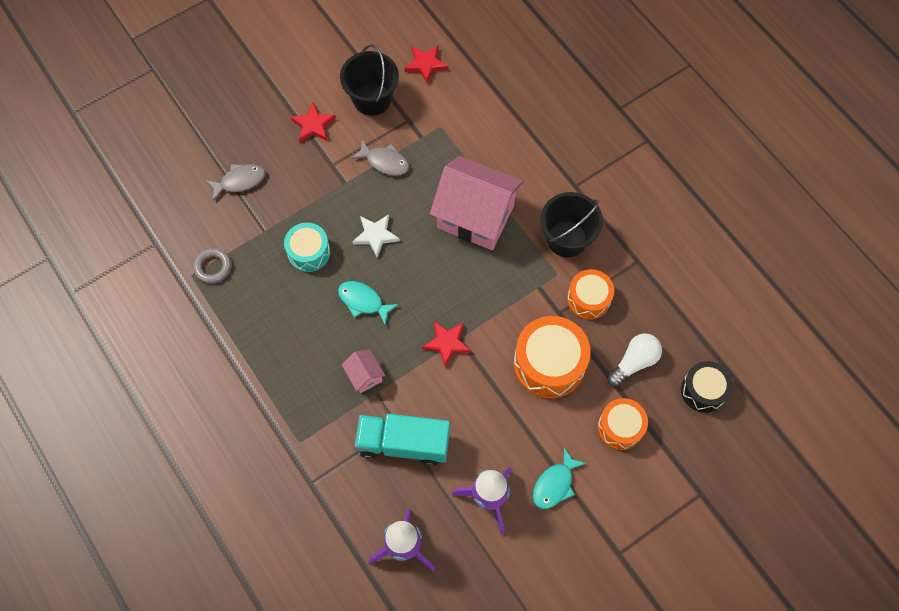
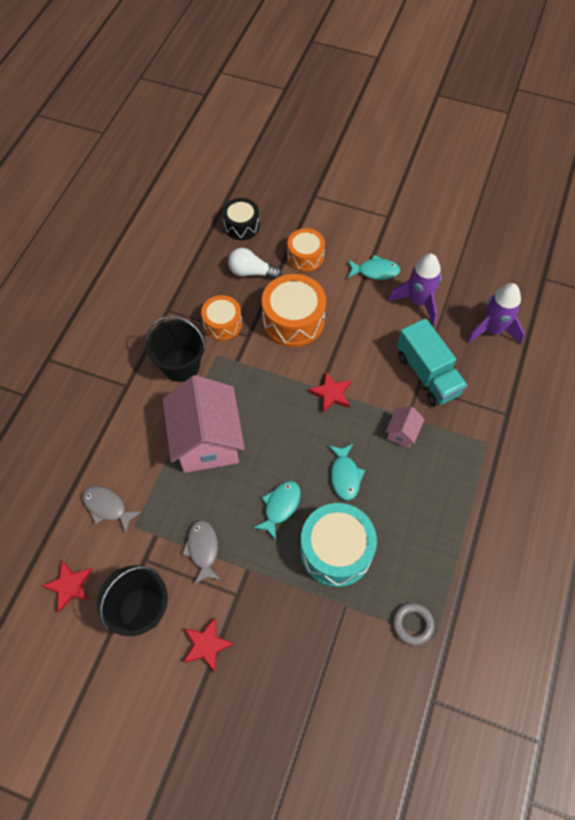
camera: 125 degrees left, 5 degrees down
grey fish [205,164,265,201] -> grey fish moved to [82,486,141,534]
turquoise drum [284,223,330,272] -> turquoise drum [300,503,377,587], size x1.61
white star [352,214,400,258] -> turquoise fish [253,481,301,540]

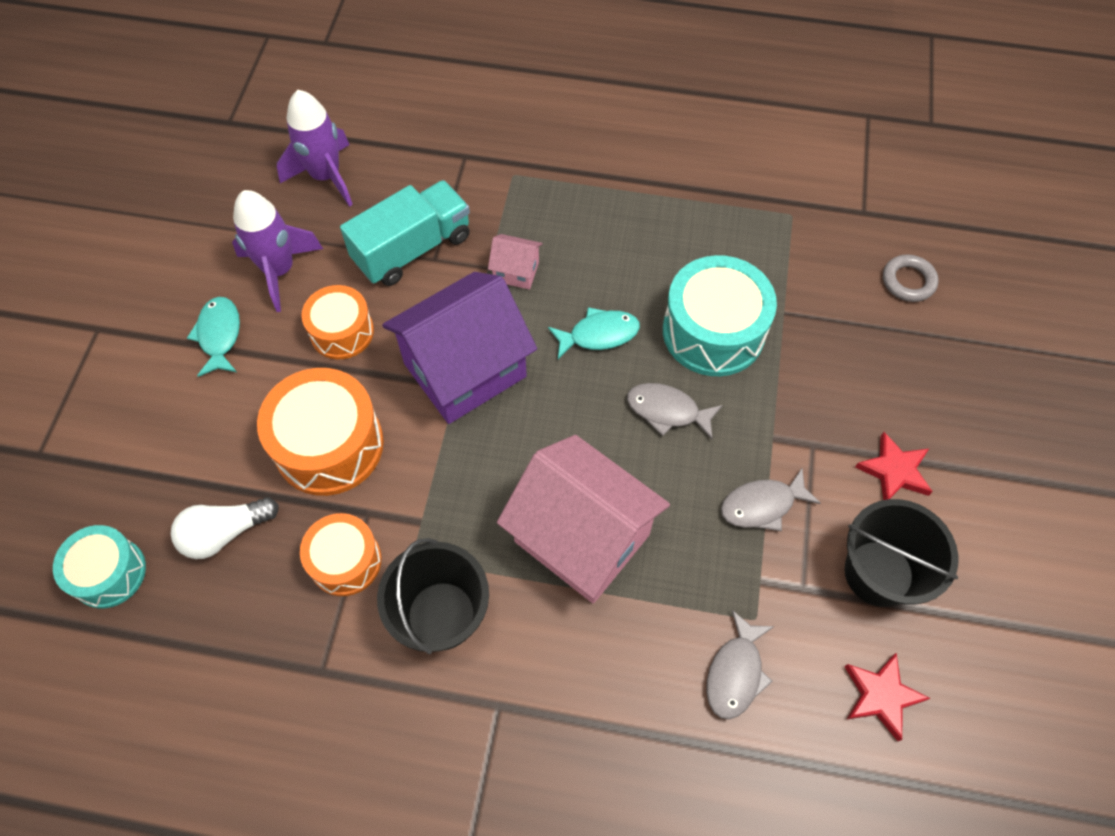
camera: 100 degrees left, 0 degrees up
pink house [162,375,245,473] -> pink house turned 60 degrees clockwise [497,435,670,603]
black drum [222,198,260,240] -> turquoise drum [53,525,146,608]
white light bulb [228,248,282,279] -> white light bulb turned 60 degrees clockwise [171,497,279,559]
turquoise fish [253,481,301,540] -> grey fish [627,383,723,439]
orange drum [287,228,325,272] -> orange drum moved to [301,285,374,359]
red star [308,371,352,413] -> purple house [382,272,537,424]
grey ring [393,603,434,645] -> grey ring moved to [883,255,939,302]

